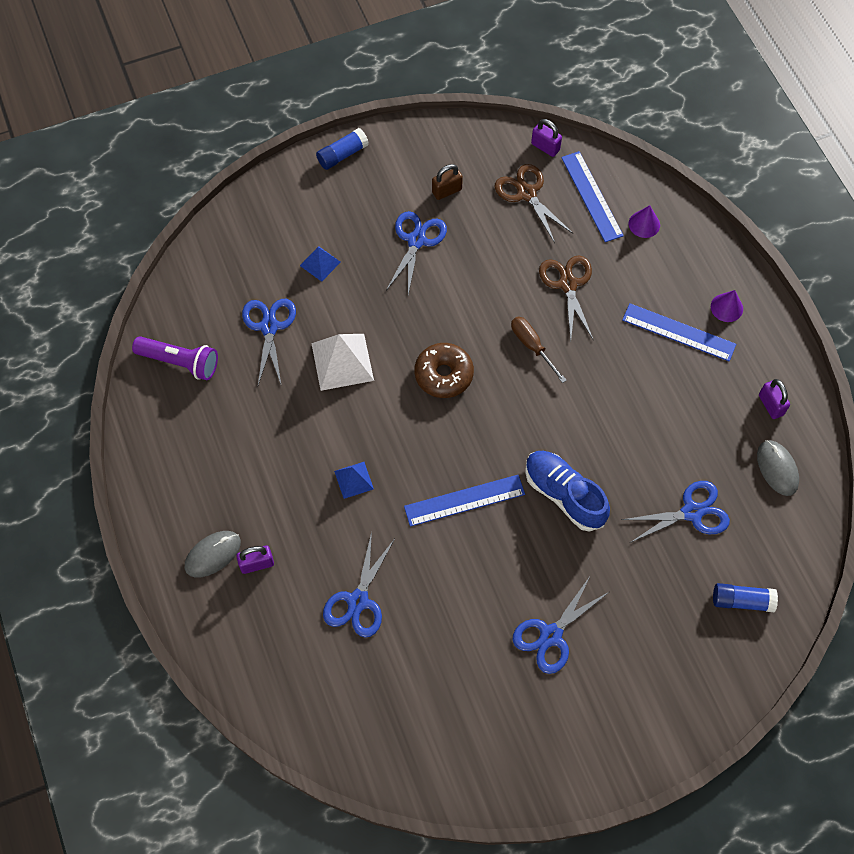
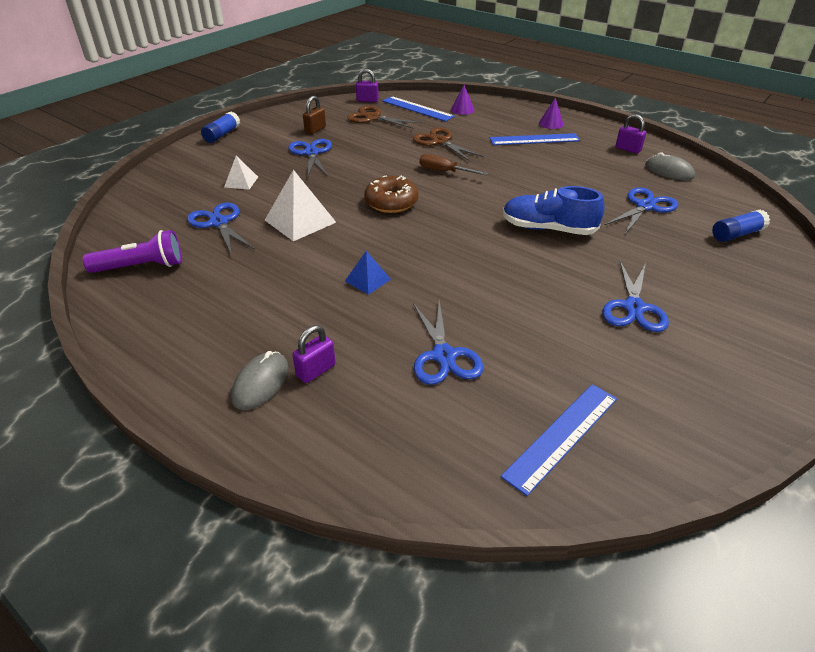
camera: 30 degrees left, 25 degrees down
blue pyramid [300,246,341,282] -> white pyramid [224,156,258,189]
blue ruler [404,475,525,527] -> blue ruler moved to [501,384,617,496]

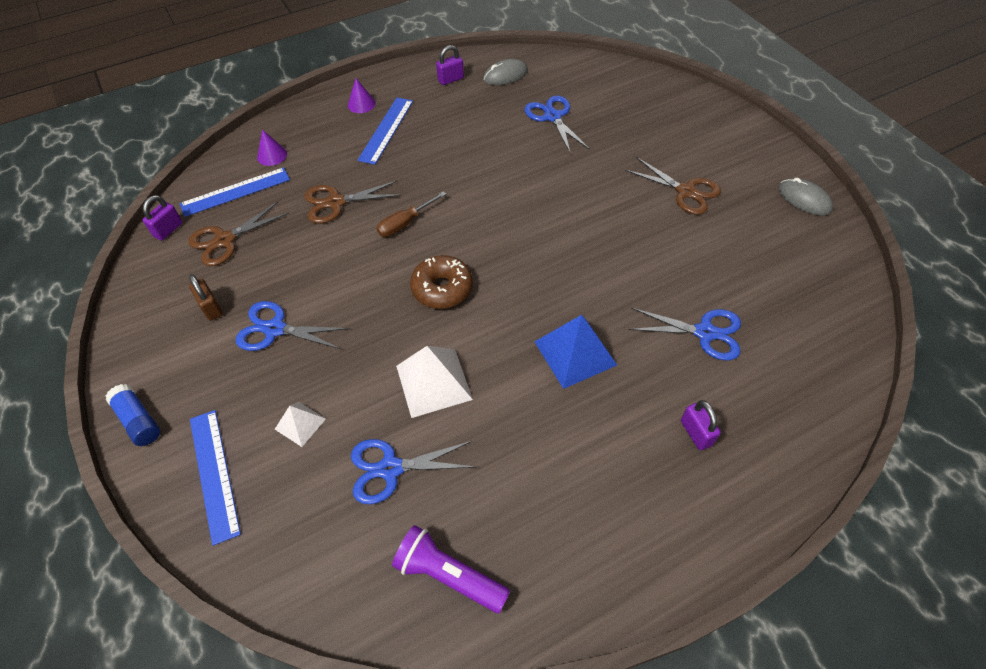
camera: 65 degrees left, 15 degrees up
purple flashlight [83,230,182,273] -> purple flashlight turned 75 degrees counterclockwise [392,525,510,613]
grey mouse [231,351,289,410] -> grey mouse moved to [779,178,833,216]
blue pyramid [345,251,391,295] -> blue pyramid [534,315,617,389], size x1.78
blue ruler [501,384,617,496] -> blue ruler moved to [190,410,241,546]
blue shoe [503,186,605,235] -> none
blue scissors [602,261,669,332] -> brown scissors [625,157,721,215]
blue glue stick [712,210,770,242] -> none

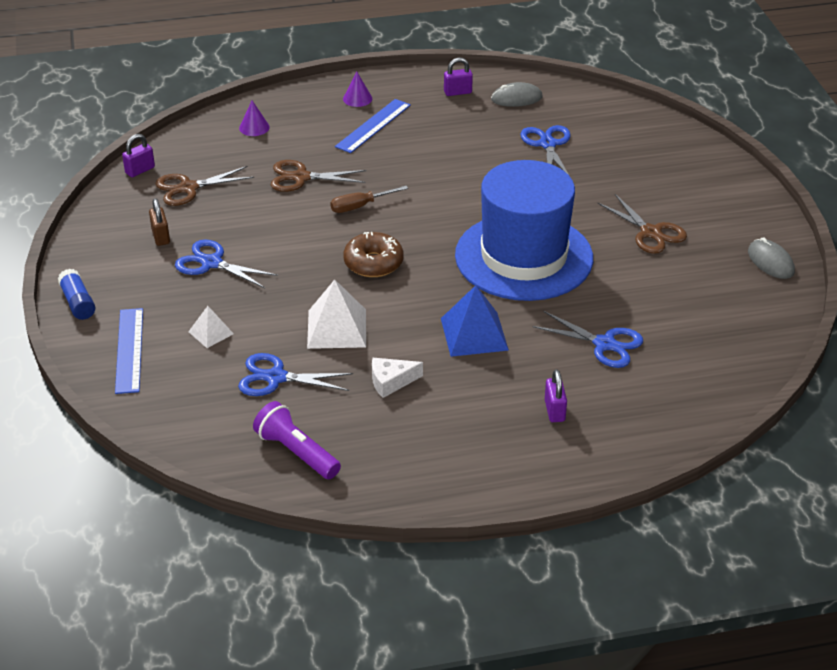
camera: 15 degrees right, 15 degrees down
blue ruler [180,167,290,217] -> none
none -> white cheese [372,358,423,398]
none -> blue hat [455,160,593,301]

